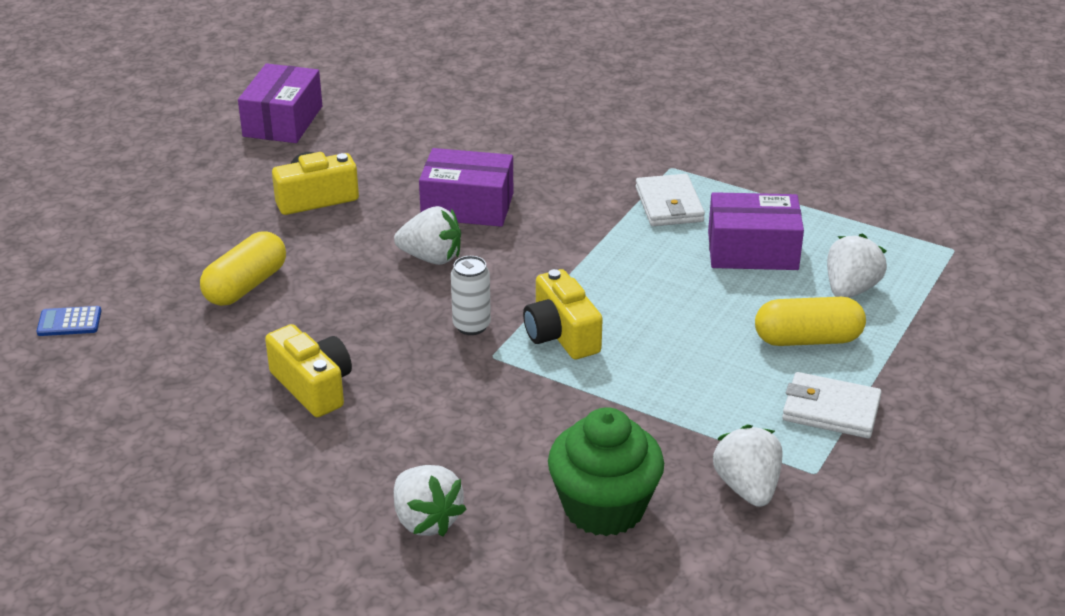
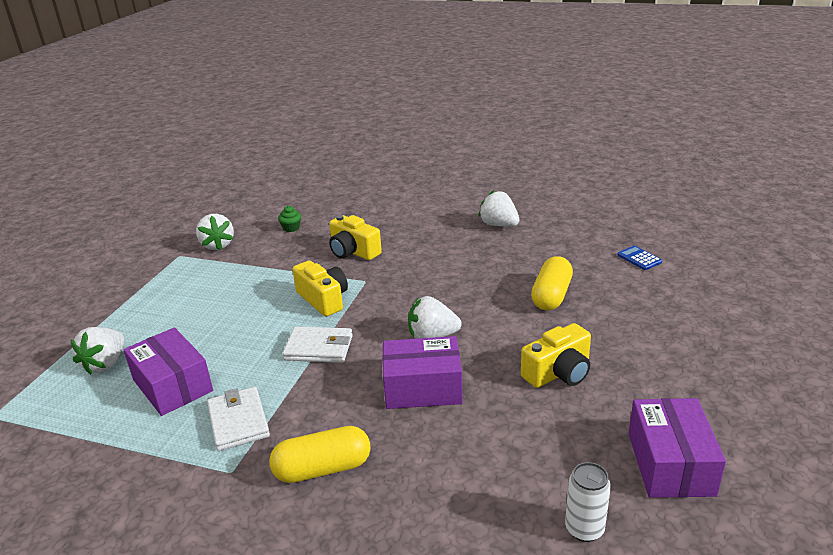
camera: 170 degrees right, 5 degrees down
blue calculator [37,306,101,336] -> blue calculator turned 105 degrees counterclockwise [617,246,662,270]
yellow camera [265,324,352,417] -> yellow camera moved to [329,215,382,260]
white strawberry [394,465,467,536] -> white strawberry moved to [479,190,519,227]
white can [451,256,491,335] -> white can moved to [565,462,611,542]
green cupcake [548,407,664,536] -> green cupcake [278,206,301,232], size x0.41
purple box [708,192,804,270] -> purple box turned 60 degrees clockwise [123,327,213,416]
yellow capsule [755,297,866,346] -> yellow capsule moved to [269,426,371,483]
white wallet [782,372,882,438] -> white wallet moved to [282,327,353,363]

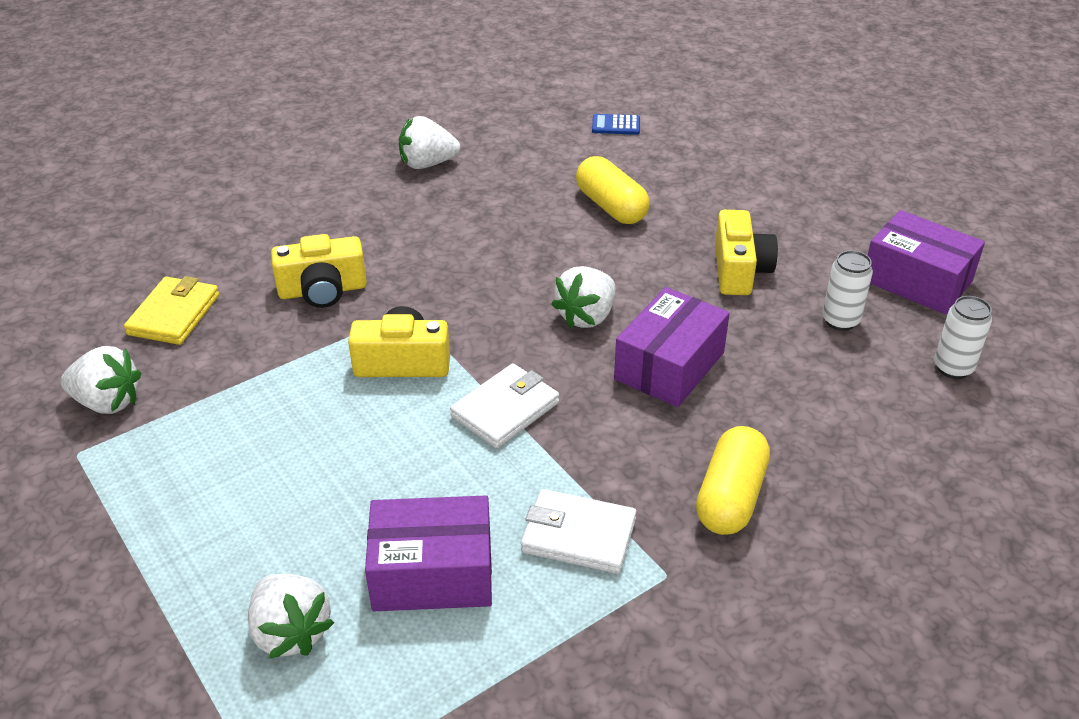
camera: 55 degrees left, 10 degrees up
green cupcake [278,206,301,232] -> yellow wallet [124,276,219,345]
none -> white can [822,250,873,331]

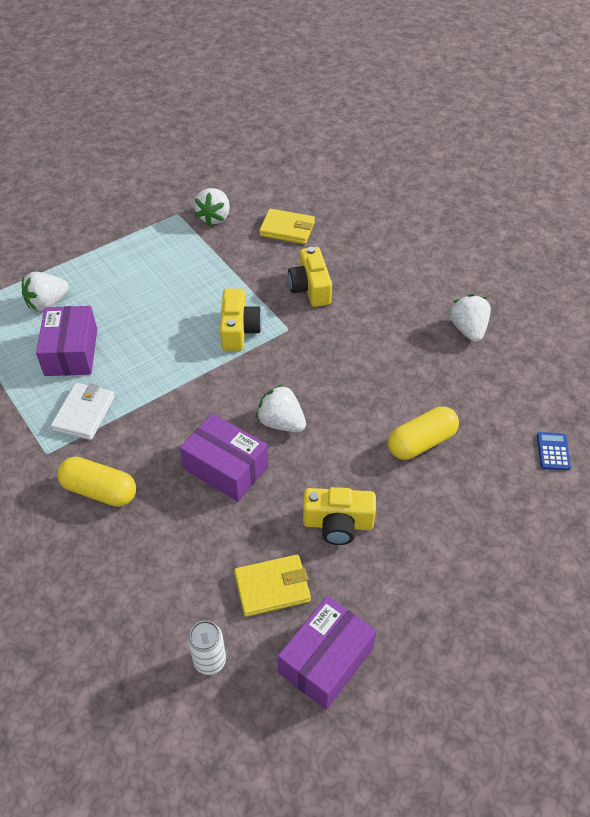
camera: 90 degrees right, 10 degrees up
white wallet [450,363,559,448] -> none
white can [822,250,873,331] -> yellow wallet [234,554,311,617]

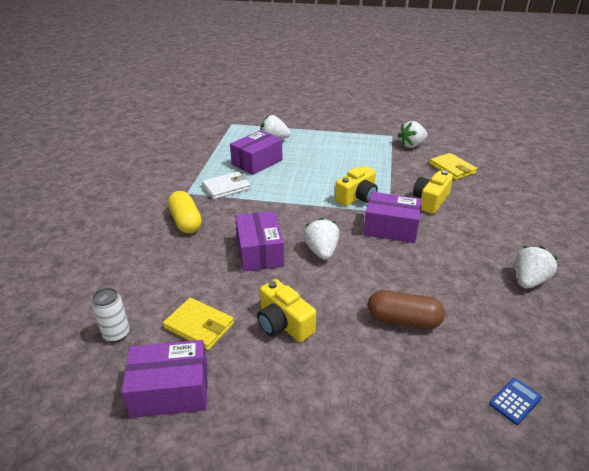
camera: 45 degrees right, 15 degrees down
yellow capsule [388,406,459,460] -> brown capsule [368,290,445,329]
none -> purple box [363,192,422,243]

